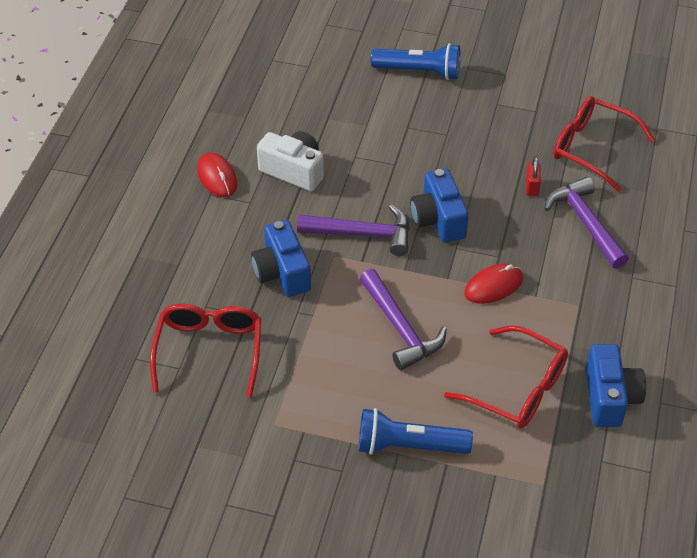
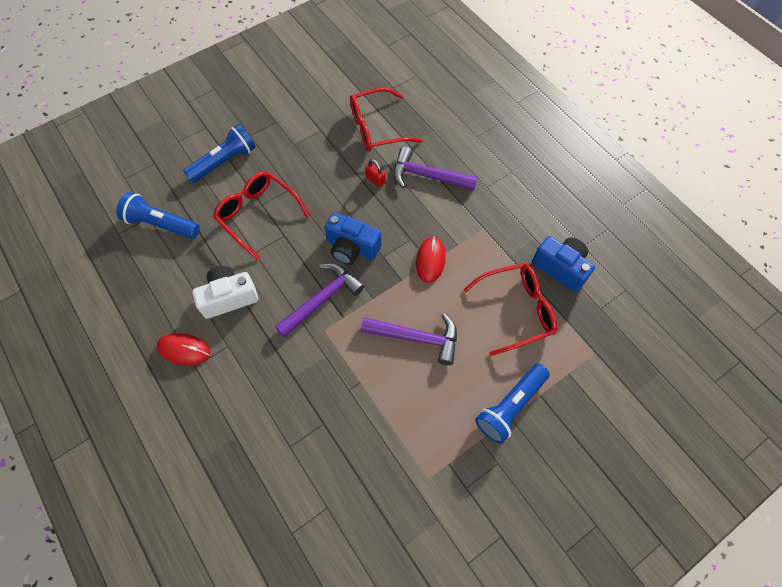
camera: 50 degrees left, 15 degrees up
red glasses [150,304,261,398] -> red glasses moved to [213,171,310,260]
blue camera [251,220,311,297] -> none
none -> blue flashlight [116,192,200,239]

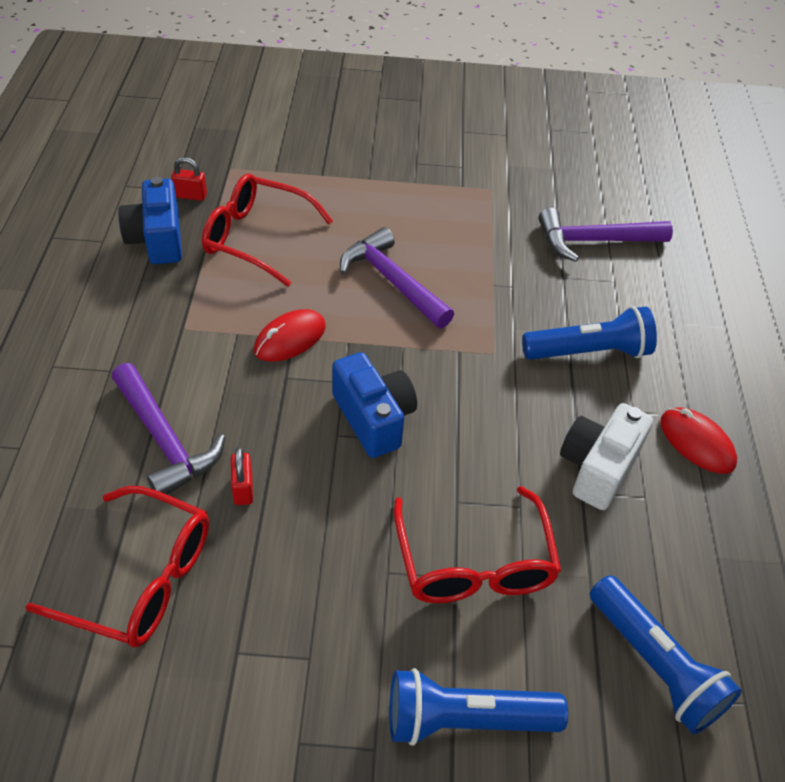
camera: 145 degrees left, 15 degrees down
white camera [192,266,258,319] -> white camera turned 105 degrees clockwise [560,403,653,510]
purple hammer [275,263,364,338] -> purple hammer moved to [538,208,673,262]
blue flashlight [475,364,550,444] -> blue flashlight moved to [522,306,657,360]
none -> red padlock [171,157,207,201]

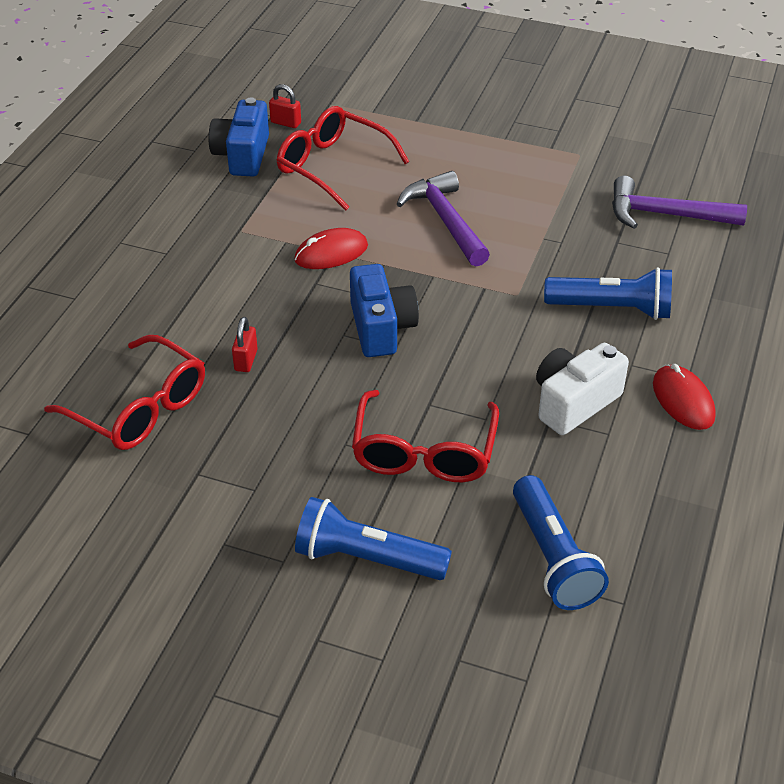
camera: 20 degrees right, 5 degrees down
purple hammer [112,363,225,495] -> none

